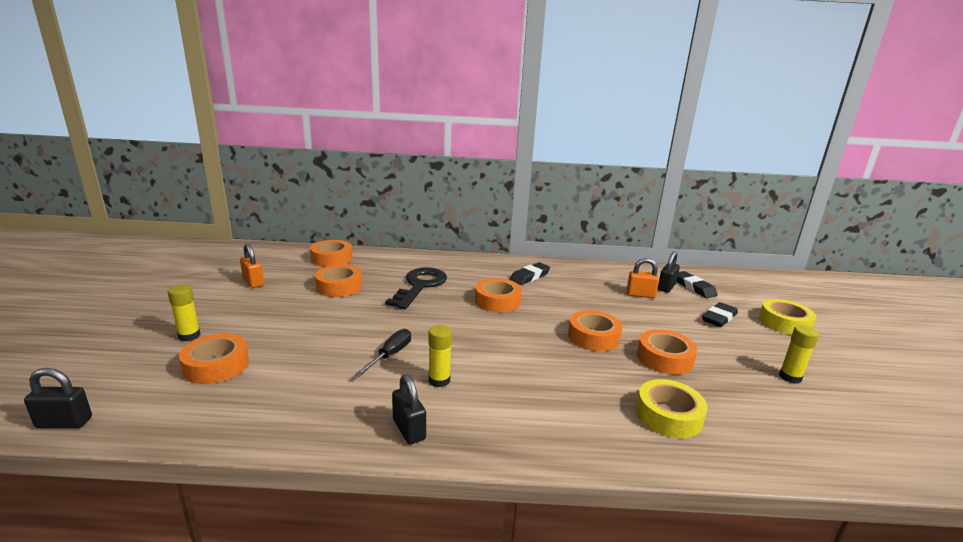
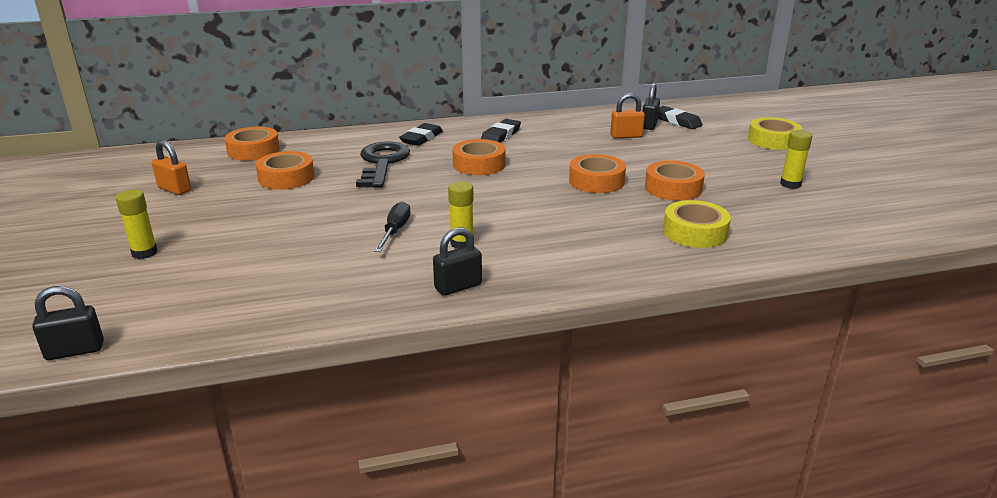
camera: 15 degrees left, 5 degrees up
orange tape [179,334,249,384] -> none
black padlock [392,374,426,444] -> black padlock turned 75 degrees counterclockwise [433,227,482,296]
black eraser [702,302,738,327] -> black eraser moved to [399,123,443,146]

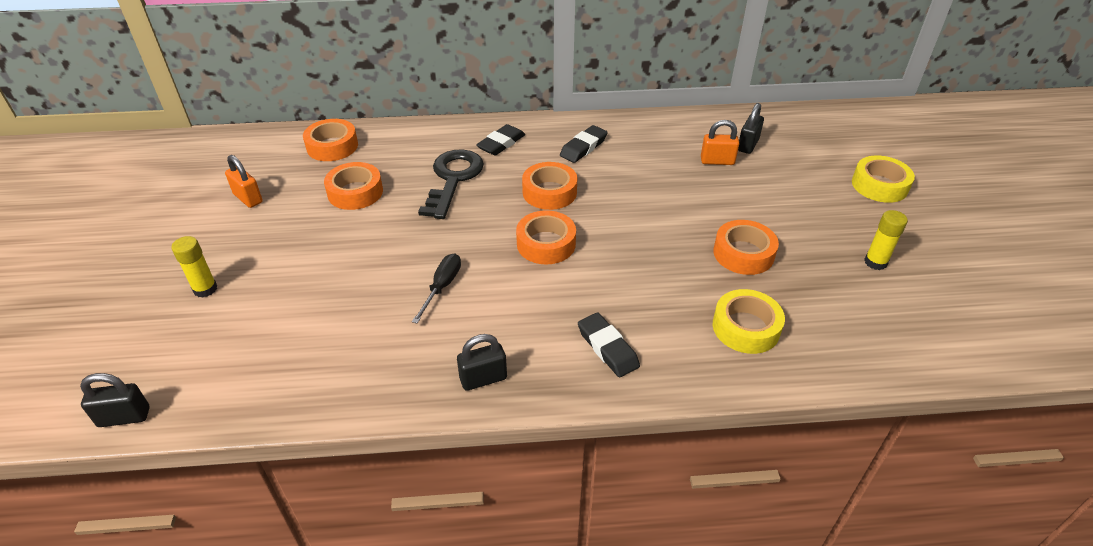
camera: 10 degrees right, 15 degrees up
yellow glue stick [448,181,474,249] -> none
orange tape [569,154,626,193] -> orange tape moved to [516,210,576,264]
black eraser [658,106,703,129] -> black eraser moved to [578,312,640,378]

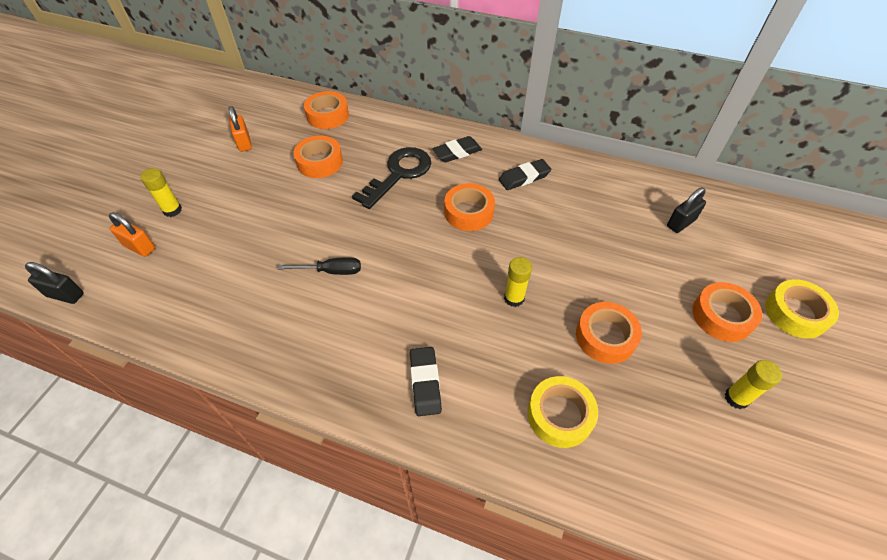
camera: 25 degrees right, 10 degrees up
black screwdriver [412,254,461,324] -> black screwdriver turned 45 degrees clockwise [277,257,361,275]
black padlock [457,334,507,391] -> none
orange tape [516,210,576,264] -> orange tape moved to [692,282,762,342]
orange padlock [701,120,739,165] -> orange padlock moved to [109,212,155,257]
none -> yellow glue stick [504,257,532,307]

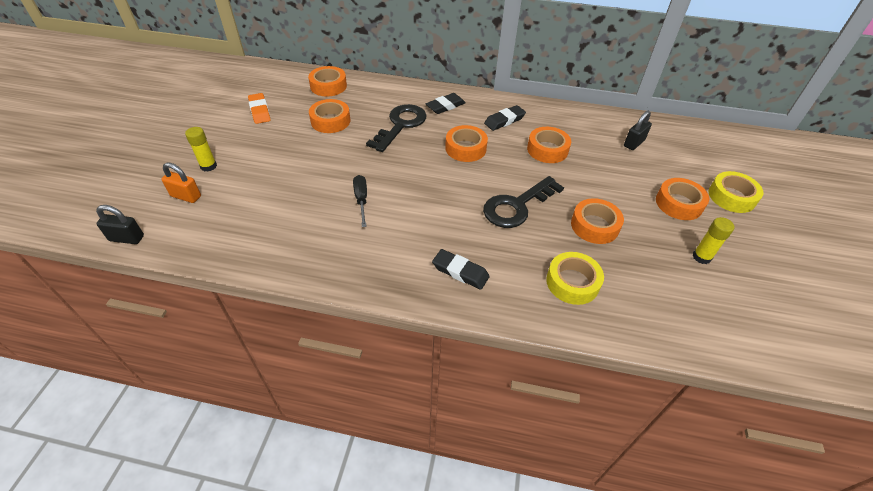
camera: 10 degrees left, 5 degrees down
orange padlock [229,106,252,152] -> orange eraser [248,93,271,124]
black screwdriver [277,257,361,275] -> black screwdriver turned 90 degrees counterclockwise [353,175,367,227]
black eraser [410,347,442,416] -> black eraser turned 45 degrees counterclockwise [432,249,490,290]
yellow glue stick [504,257,532,307] -> black key [483,176,564,228]
none -> orange tape [527,127,571,163]

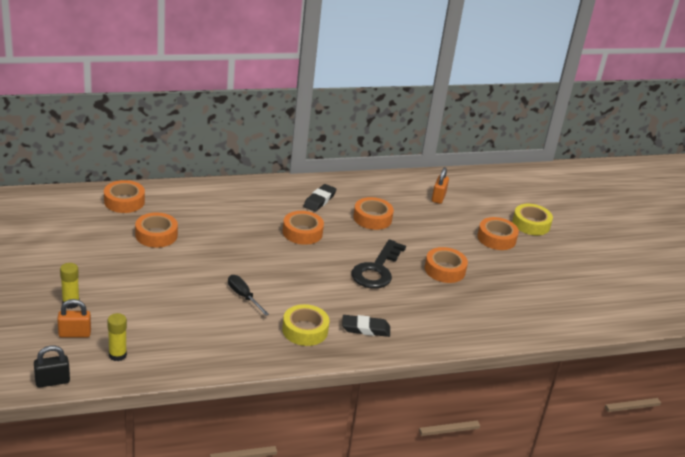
camera: 30 degrees left, 15 degrees down
orange eraser [248,93,271,124] -> none
black key [366,104,427,152] -> none
black eraser [426,93,465,114] -> none
yellow tape [546,252,604,305] -> yellow tape moved to [282,304,329,346]
black padlock [624,111,652,150] -> orange padlock [432,167,449,204]
yellow glue stick [692,217,734,264] -> yellow glue stick moved to [107,313,127,361]

